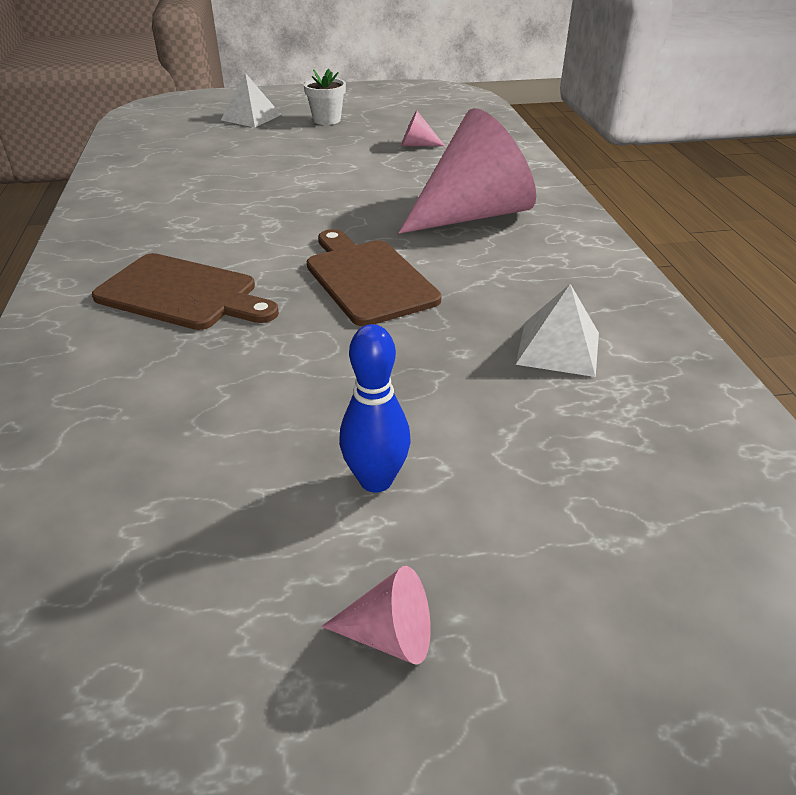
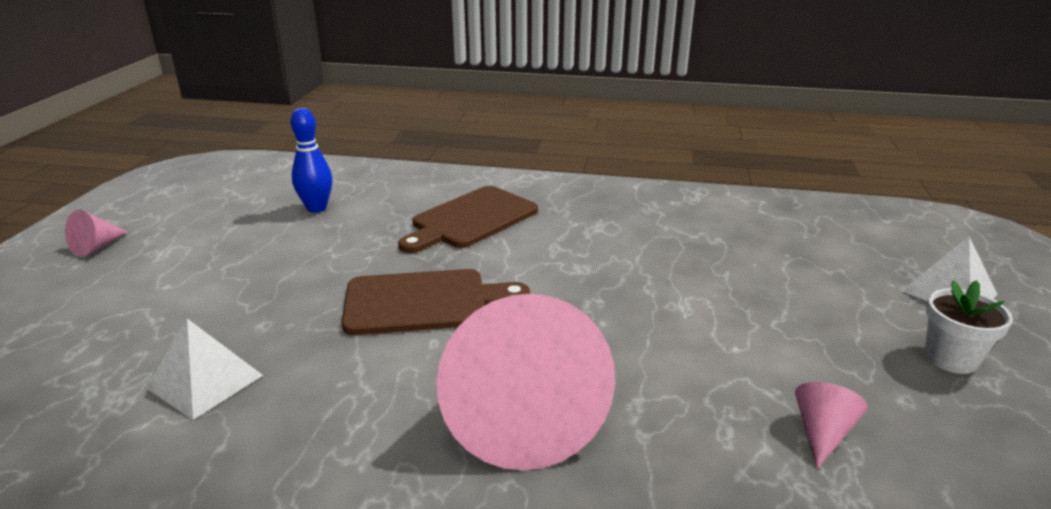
camera: 110 degrees right, 10 degrees down
blue bowling pin [339,324,411,492] -> blue bowling pin moved to [290,108,332,213]

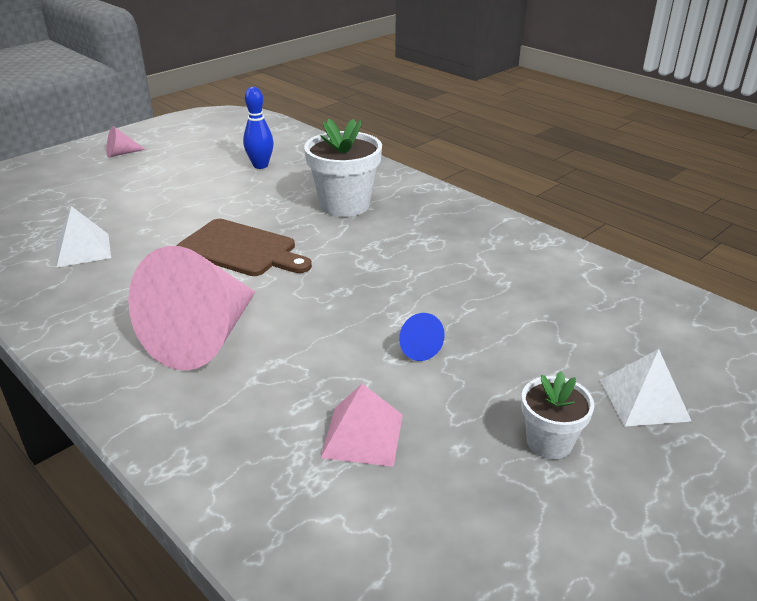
camera: 35 degrees right, 5 degrees up
brown cutting board [398,186,538,253] -> white flower pot [304,119,382,217]
pink cone [795,382,867,469] -> pink pyramid [321,384,403,467]
none -> blue cone [399,313,445,361]

